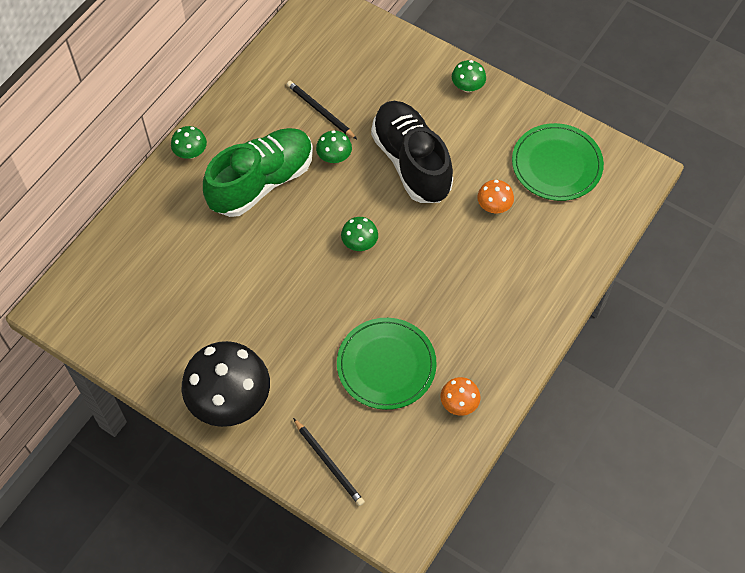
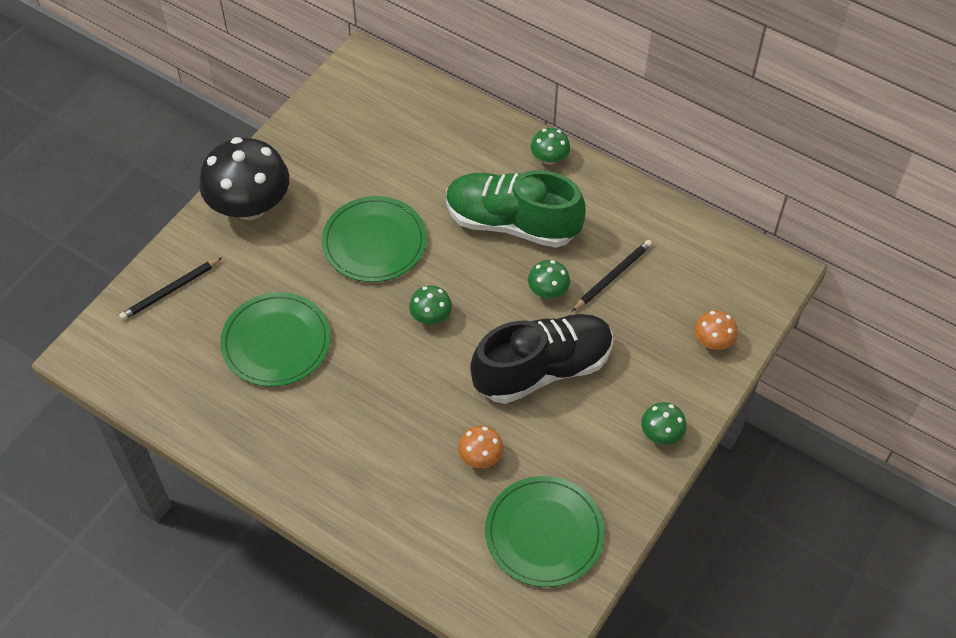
camera: 90 degrees right, 5 degrees down
green shoe [203,128,313,217] -> green shoe turned 150 degrees clockwise [446,170,586,248]
orange mushroom [441,377,480,416] -> orange mushroom moved to [694,310,738,350]
none -> green plate [322,196,427,282]

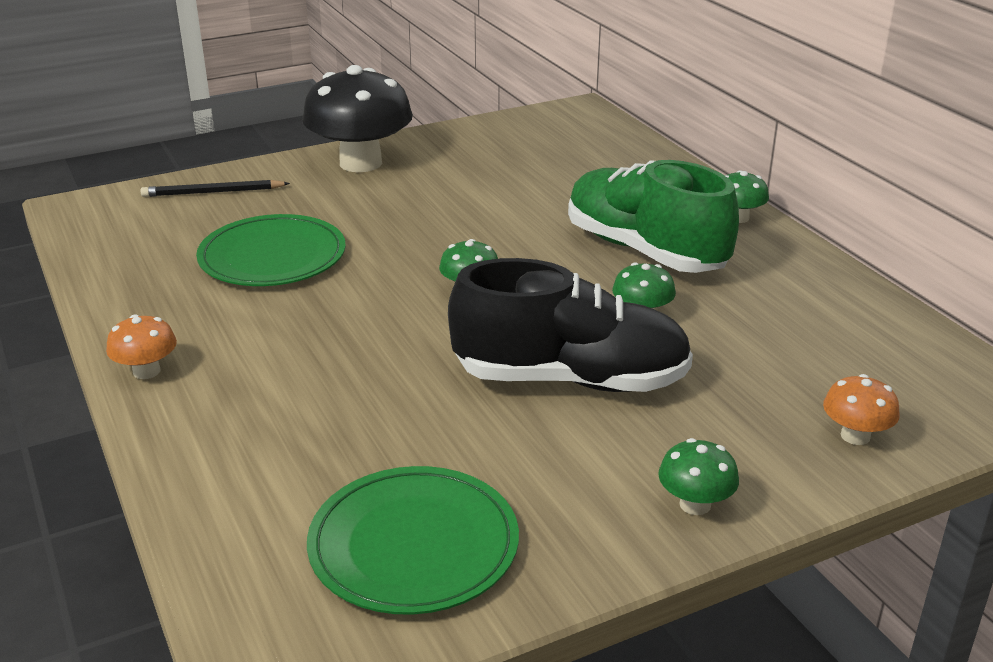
camera: 30 degrees right, 25 degrees down
green plate [322,196,427,282] -> none
orange mushroom [458,425,504,468] -> orange mushroom moved to [106,314,177,379]
black pencil [572,240,652,311] -> none

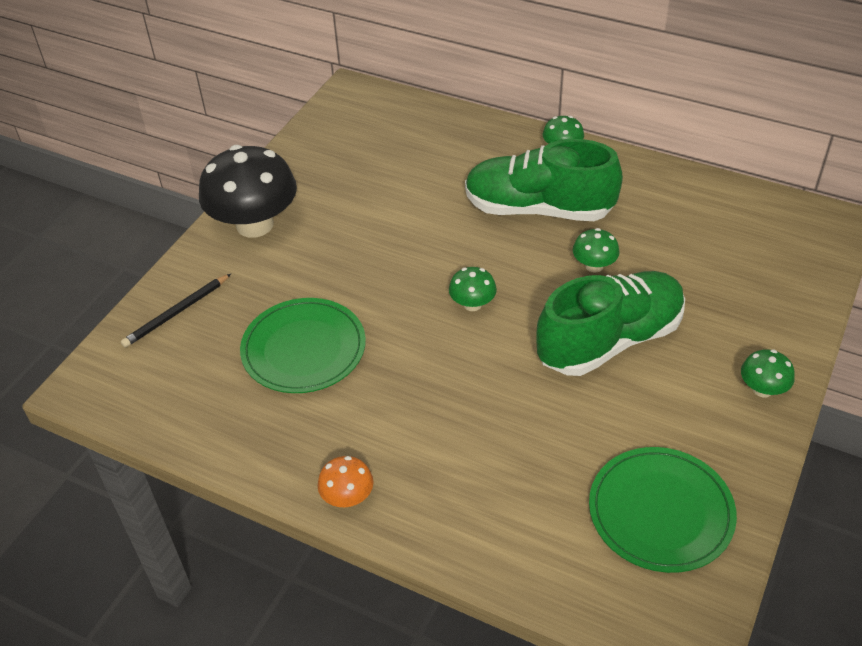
camera: 35 degrees left, 15 degrees up
black shoe [448,258,693,392] -> green shoe [536,271,685,376]
orange mushroom [823,374,900,445] -> none

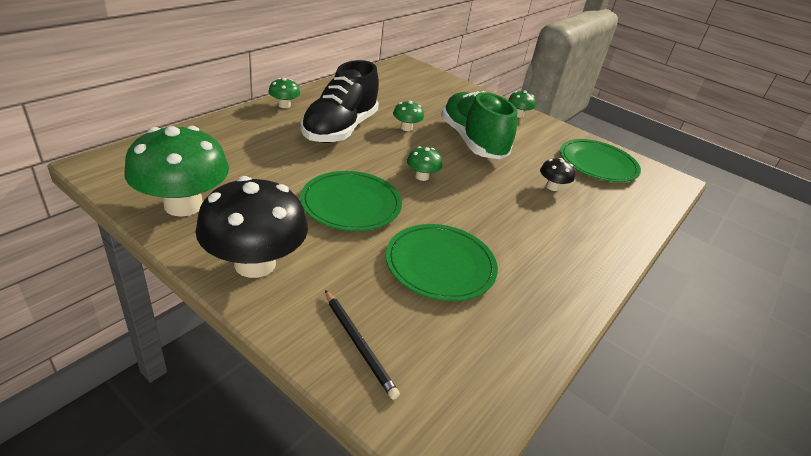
camera: 85 degrees left, 10 degrees down
orange mushroom [318,456,373,507] -> none
green shoe [465,139,623,221] -> black shoe [301,60,379,143]
none -> green mushroom [124,126,229,217]
none -> green plate [300,171,402,231]
none -> black mushroom [540,158,575,191]

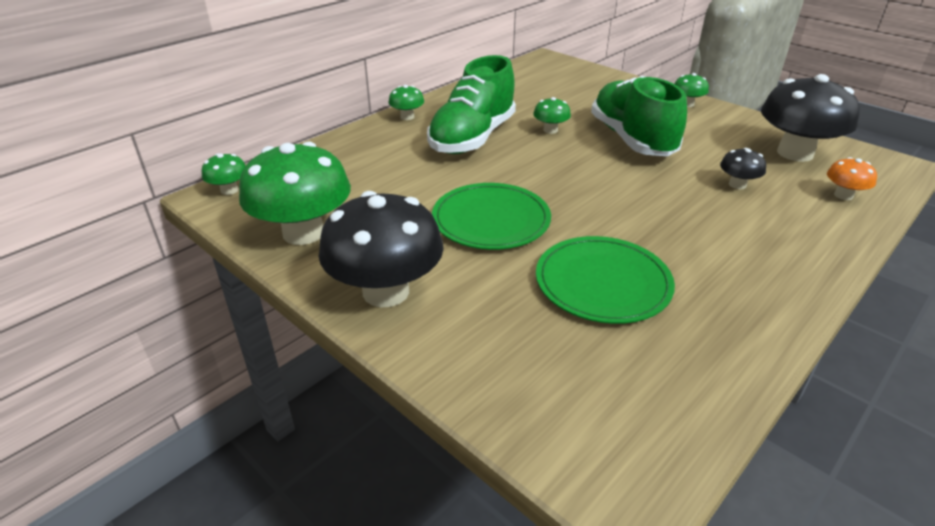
camera: 10 degrees right, 0 degrees up
black shoe [301,60,379,143] -> green shoe [427,55,516,154]
black pencil [325,290,400,400] -> none
green mushroom [407,146,442,181] -> green mushroom moved to [202,153,246,195]
green plate [560,139,641,182] -> black mushroom [761,74,860,162]
none -> orange mushroom [827,157,877,200]

